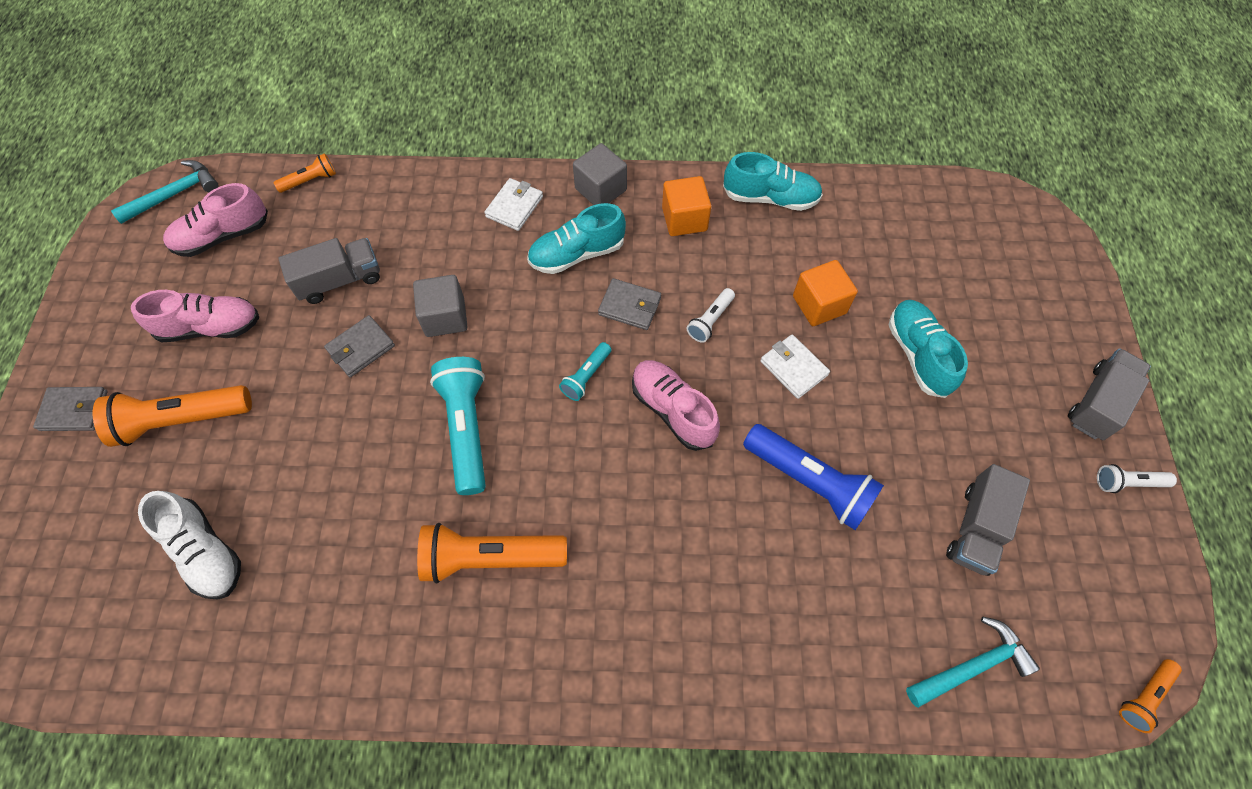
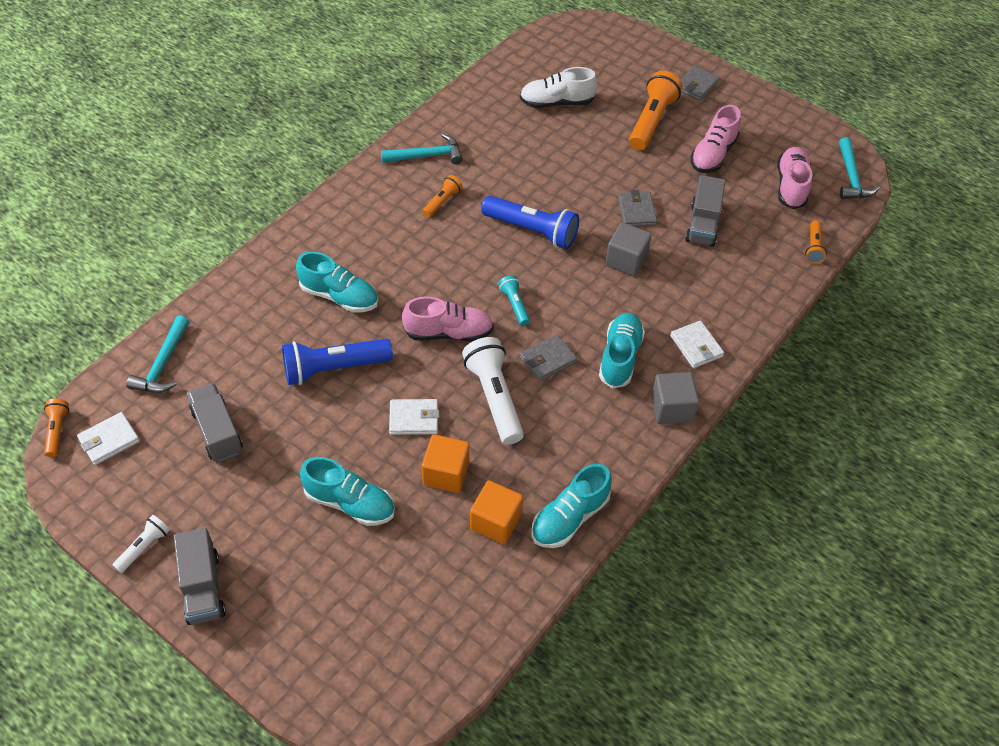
camera: 125 degrees right, 10 degrees down
orange flashlight [417,523,567,584] -> orange flashlight [423,175,463,217], size x0.52
turquoise flashlight [430,357,486,495] -> blue flashlight [481,196,579,249]
orange cube [662,176,711,236] -> orange cube moved to [470,480,523,544]
white flashlight [687,288,735,343] -> white flashlight [462,337,524,445], size x1.93
none -> white wallet [77,412,140,465]
none -> turquoise shoe [296,252,378,313]
none -> turquoise hammer [381,134,463,165]

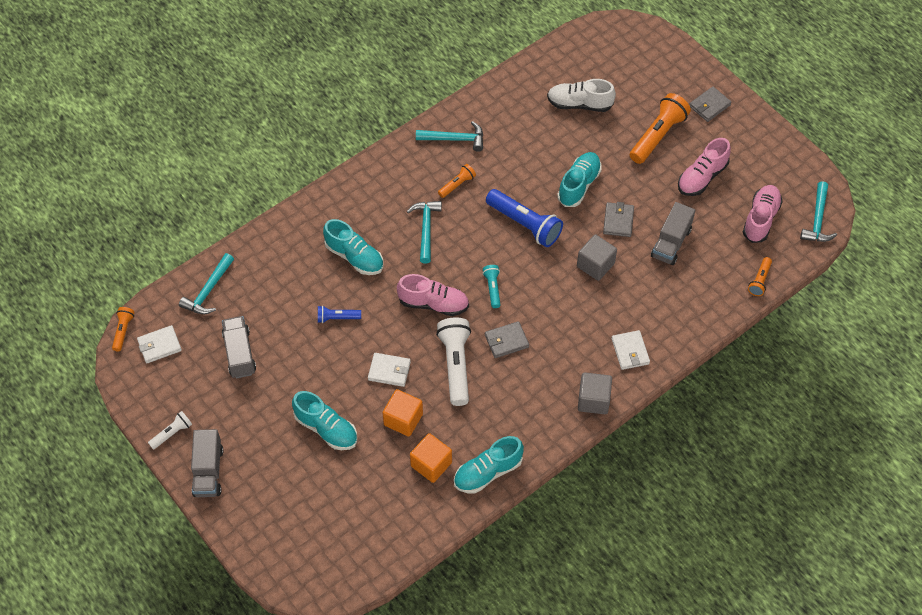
camera: 15 degrees right, 5 degrees up
blue flashlight [282,339,393,385] -> blue flashlight [318,305,361,323], size x0.52
turquoise shoe [599,313,645,388] -> turquoise shoe moved to [557,152,602,207]
none -> turquoise hammer [407,201,442,263]

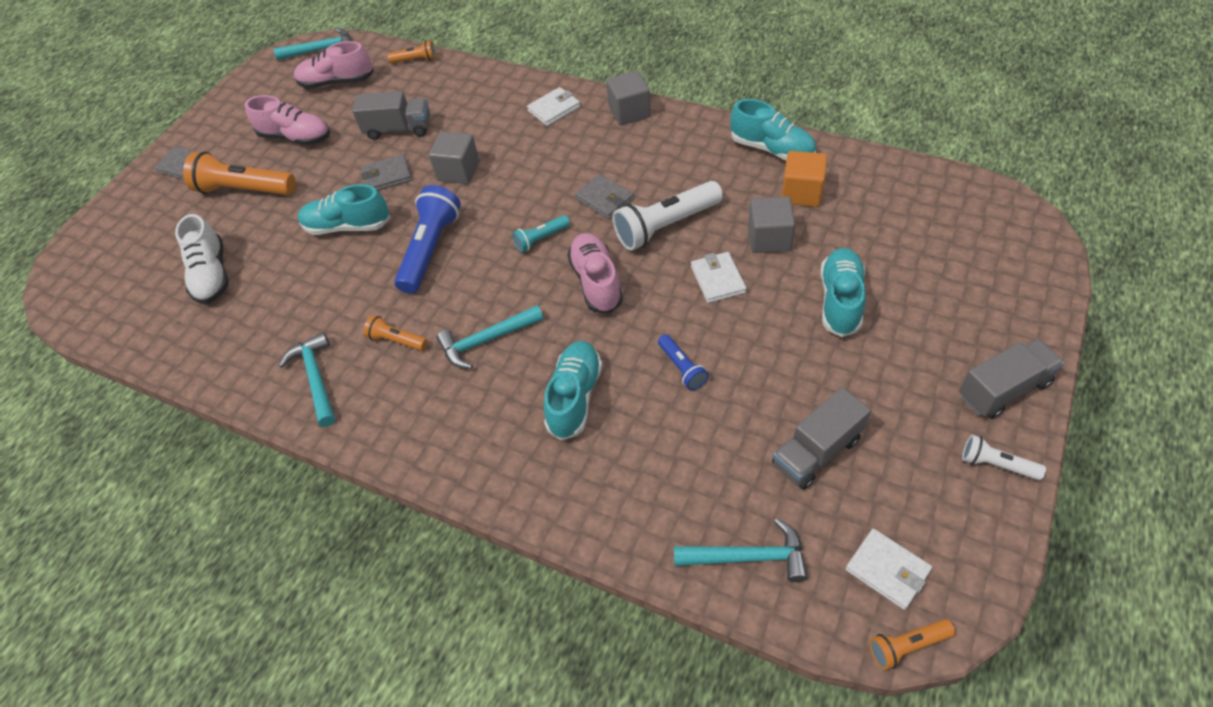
camera: 110 degrees left, 5 degrees down
orange cube [383,389,423,437] -> grey cube [748,196,796,253]

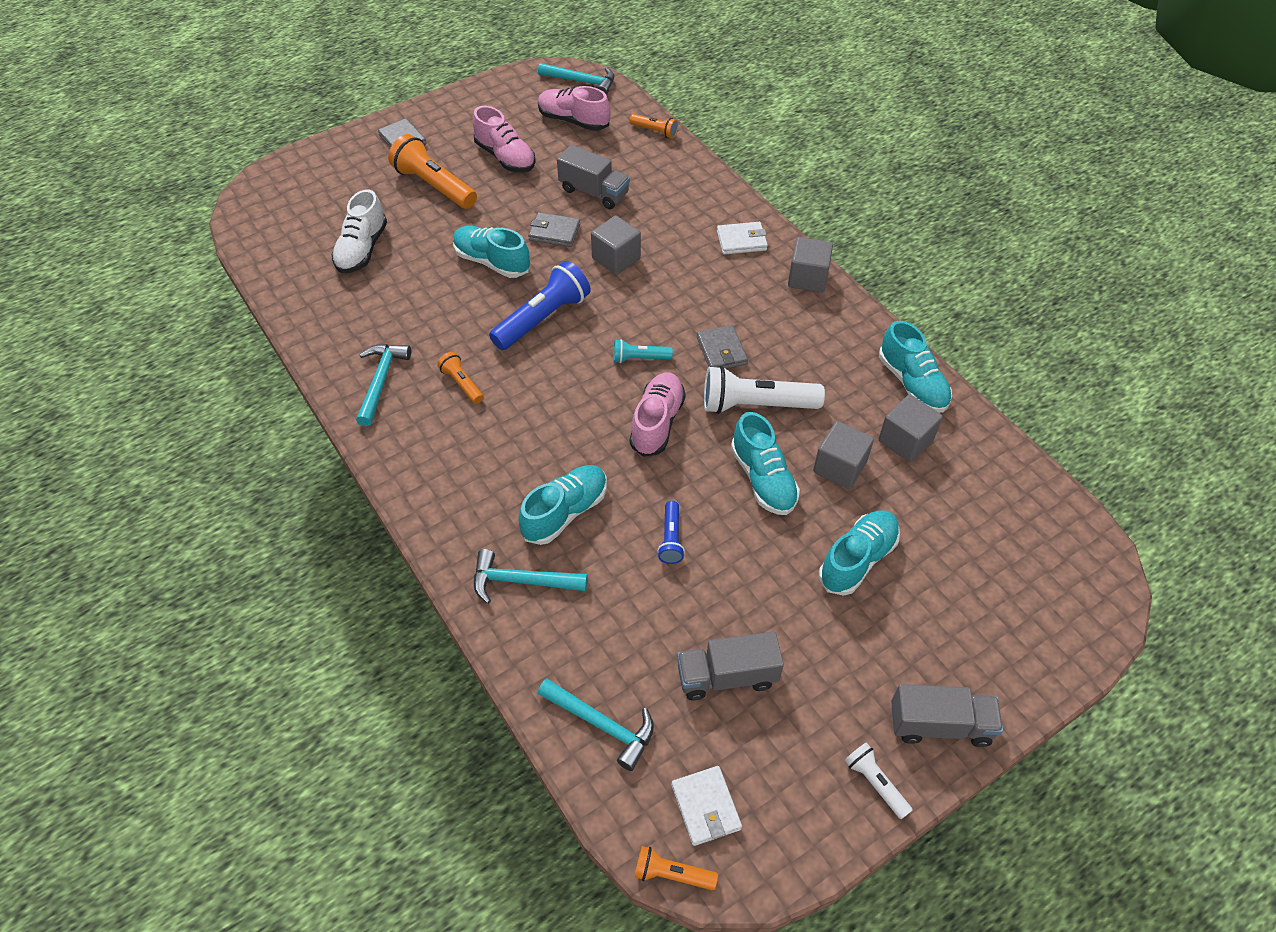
camera: 25 degrees right, 0 degrees up
turquoise hammer [436,305,544,369] -> turquoise hammer moved to [474,549,588,604]
white wallet [691,252,747,303] -> turquoise shoe [731,412,800,515]
orange cube [782,151,827,207] -> grey cube [879,394,943,462]

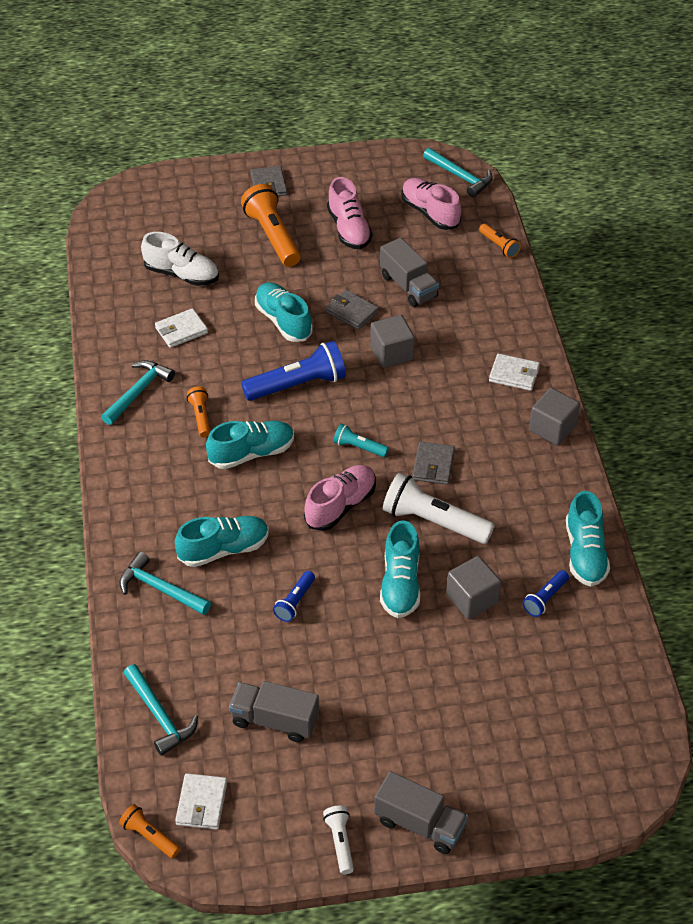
camera: 25 degrees right, 5 degrees down
white shoe [332,190,387,273] -> white shoe turned 105 degrees counterclockwise [141,232,219,286]
turquoise shoe [819,510,900,596] -> turquoise shoe moved to [206,421,294,469]
grey cube [879,394,943,462] -> blue flashlight [523,570,569,617]
none -> white wallet [155,308,208,348]

